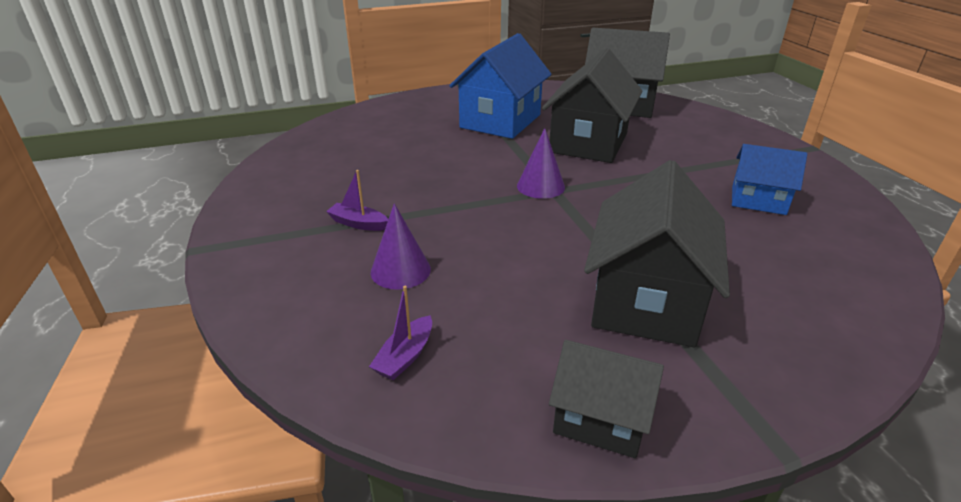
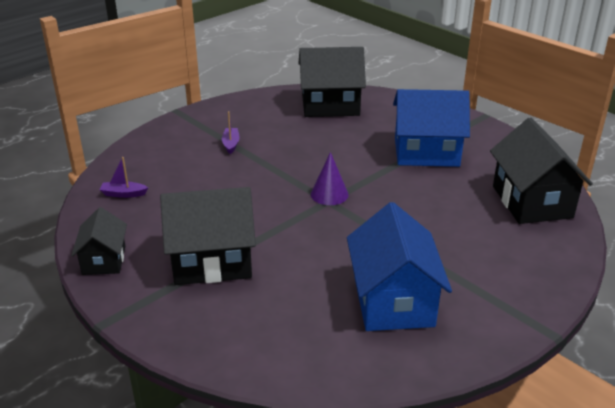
camera: 65 degrees right, 0 degrees up
purple cone [371,203,431,290] -> none
black house [542,48,643,163] -> black house moved to [299,47,366,117]
blue house [732,144,807,215] -> blue house [347,202,452,331], size x1.74

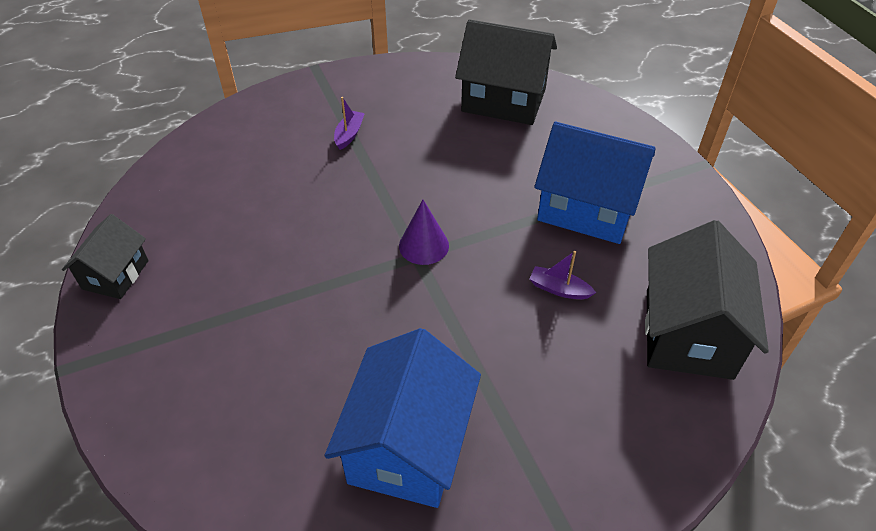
camera: 20 degrees right, 15 degrees up
purple boat [100,157,148,198] -> purple boat moved to [530,251,596,299]
black house [160,187,256,285] -> none

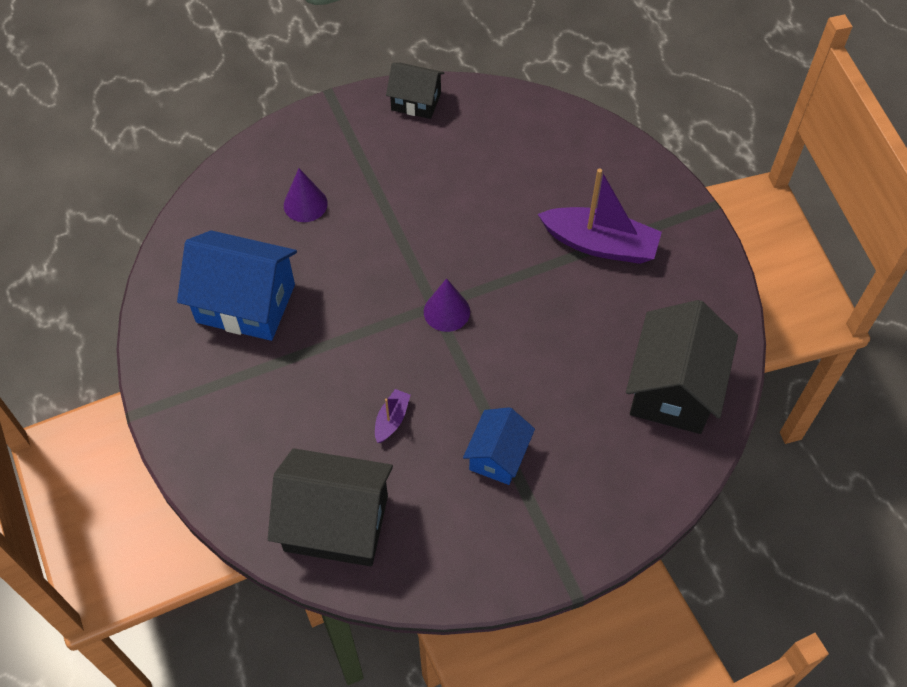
camera: 90 degrees right, 10 degrees up
purple boat [334,97,365,150] -> purple boat [538,168,662,264], size x2.18
blue house [534,122,655,244] -> blue house [463,407,535,485], size x0.58
none -> purple cone [284,168,328,222]

